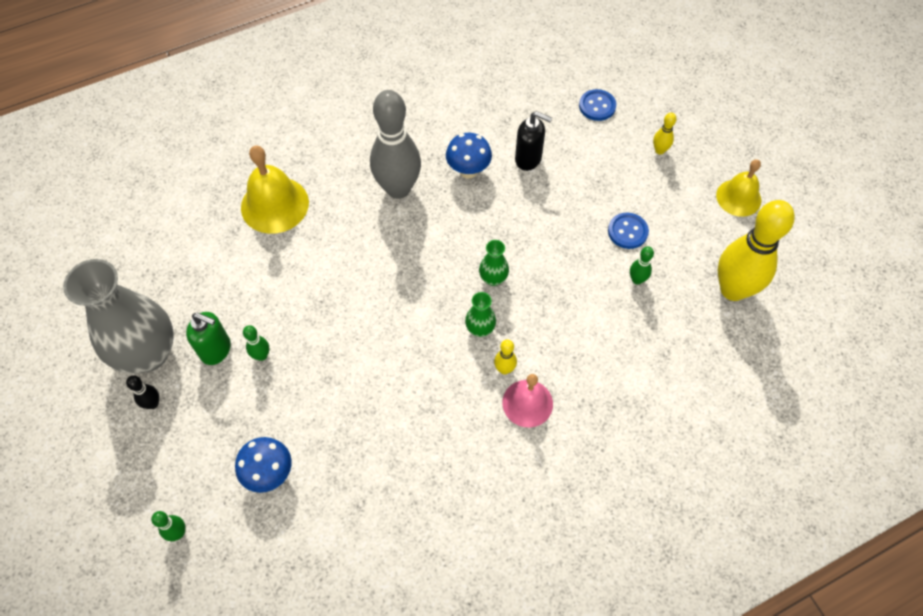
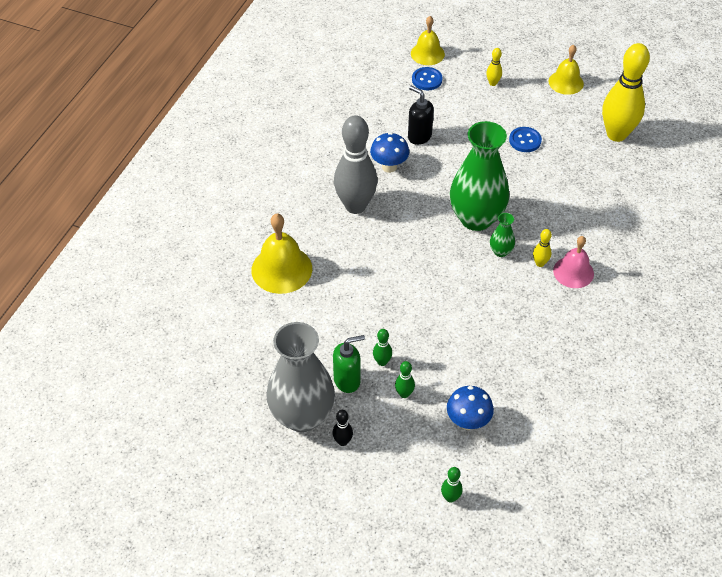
camera: 40 degrees left, 10 degrees down
green vase [479,240,509,286] -> green vase [450,121,509,231], size x2.37
black soap dispenser [515,111,552,171] -> black soap dispenser turned 120 degrees counterclockwise [408,86,434,145]
green bowling pin [630,246,654,285] -> green bowling pin moved to [395,361,415,398]
none -> yellow bell [411,16,445,65]

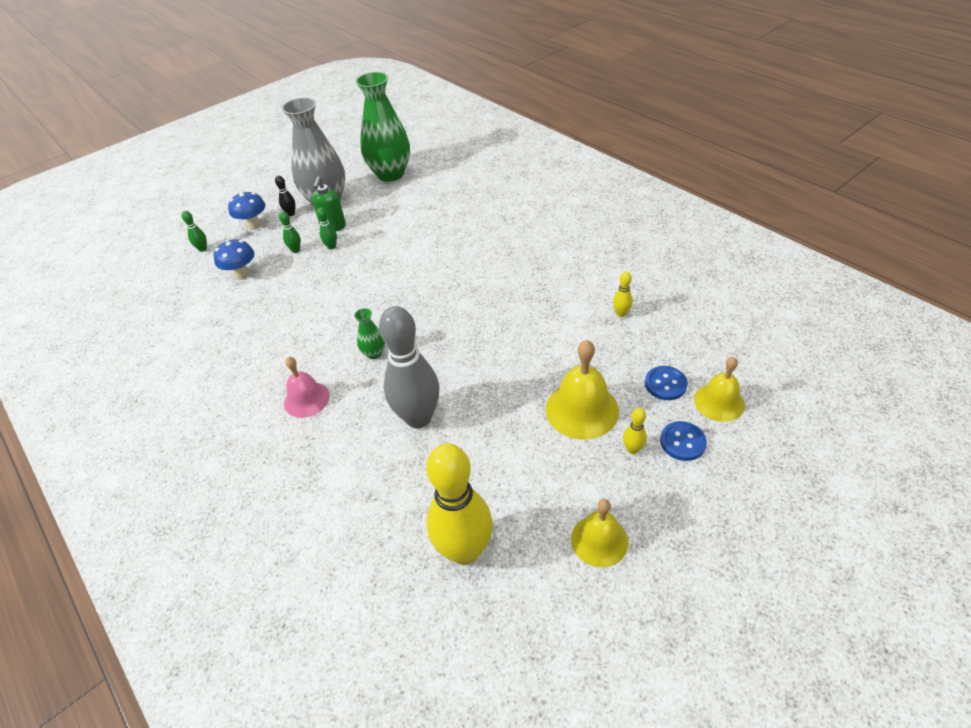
camera: 120 degrees right, 5 degrees down
yellow bell [252,214,312,294] -> yellow bell moved to [546,340,619,440]
grey bowling pin [334,115,377,214] -> grey bowling pin moved to [379,306,440,428]
blue mushroom [370,132,409,173] -> blue mushroom moved to [228,192,265,230]
black soap dispenser [408,86,434,145] -> none
green vase [450,121,509,231] -> green vase moved to [355,72,410,182]
blue button [509,127,542,152] -> blue button moved to [660,421,707,461]
yellow bowling pin [533,229,552,267] -> yellow bowling pin moved to [613,272,633,317]

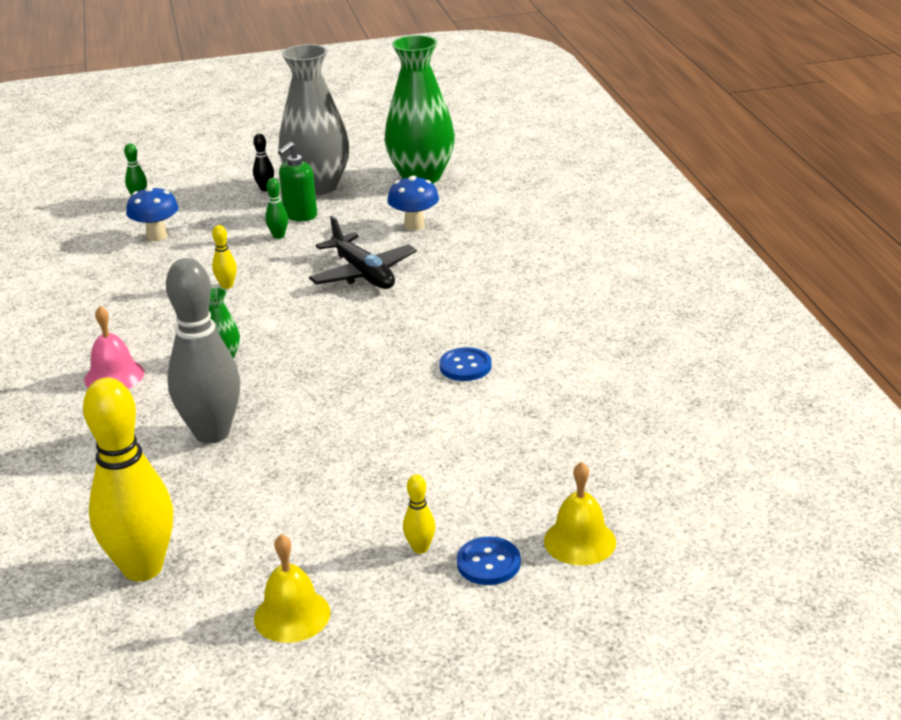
camera: 25 degrees right, 15 degrees down
blue mushroom [228,192,265,230] -> blue mushroom moved to [387,175,439,231]
green bowling pin [279,211,301,253] -> none
yellow bell [546,340,619,440] -> none
yellow bowling pin [613,272,633,317] -> yellow bowling pin moved to [212,225,237,289]
blue button [645,366,688,400] -> blue button moved to [439,347,492,381]
none -> black plane [309,216,417,289]

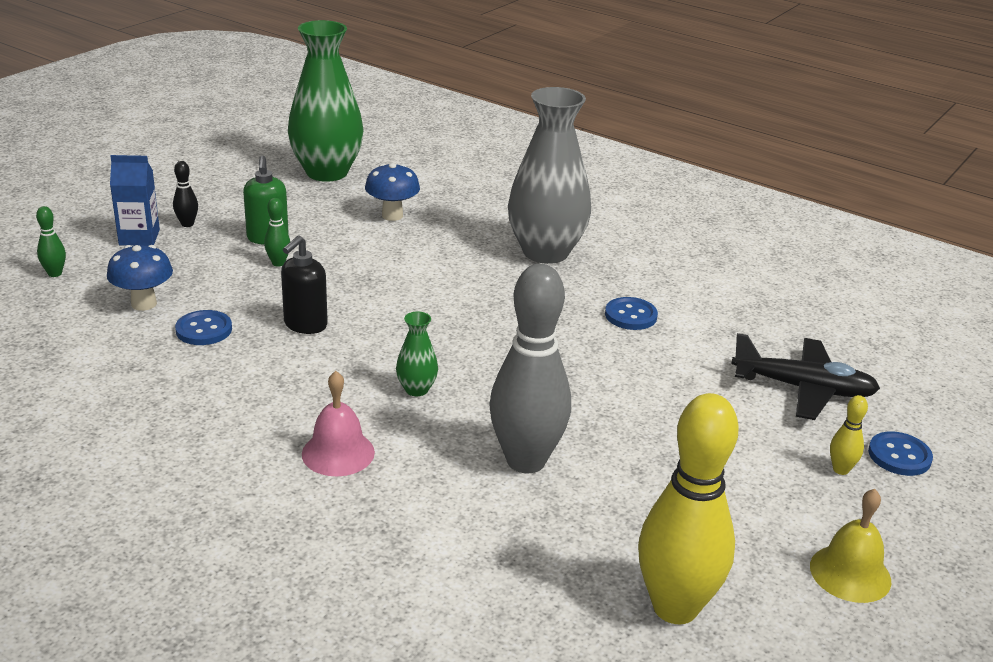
camera: 45 degrees left, 0 degrees up
yellow bowling pin [212,225,237,289] -> black soap dispenser [281,235,328,334]
grey vase [279,44,349,195] -> grey vase moved to [508,87,591,264]
black plane [309,216,417,289] -> black plane moved to [731,333,880,420]
yellow bell [544,462,616,565] -> none
none -> blue carton [110,155,160,246]
none -> blue button [175,310,232,345]

